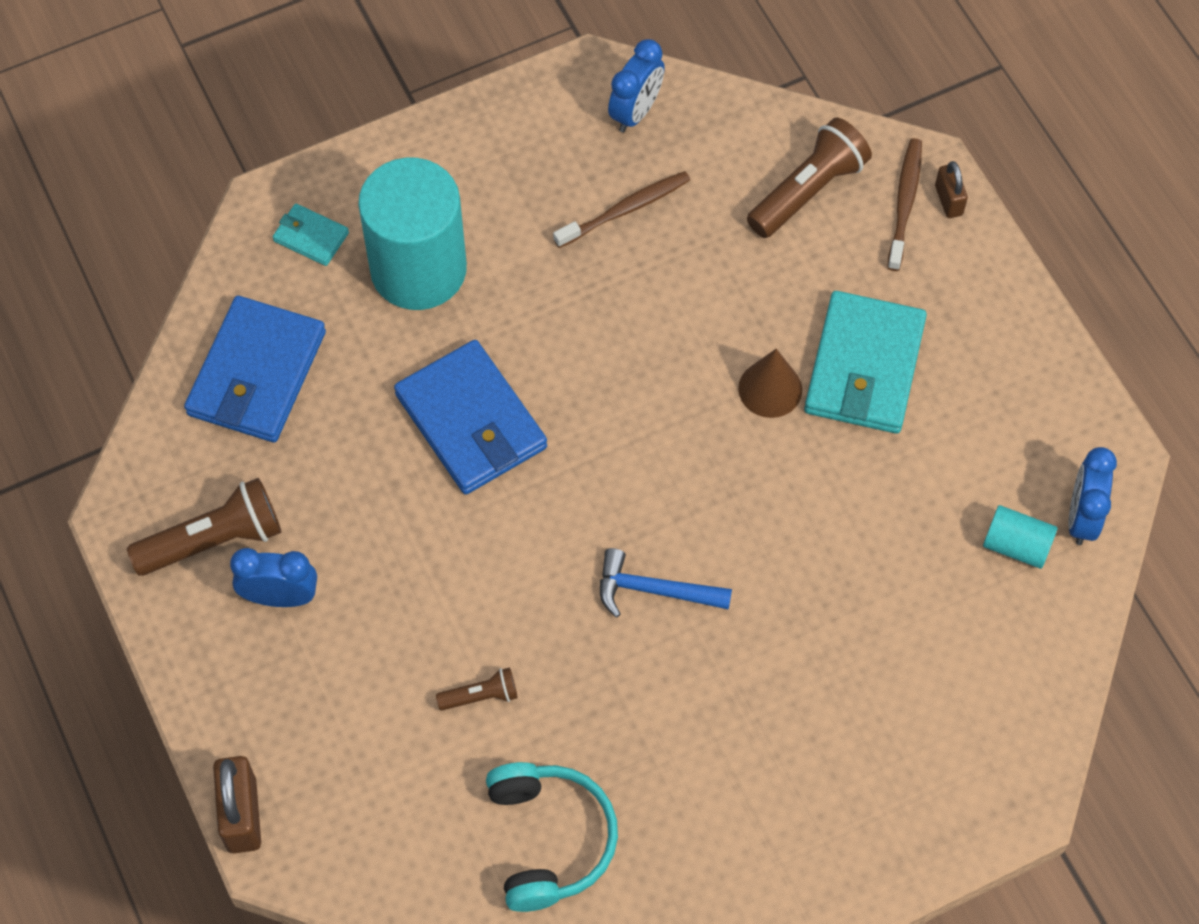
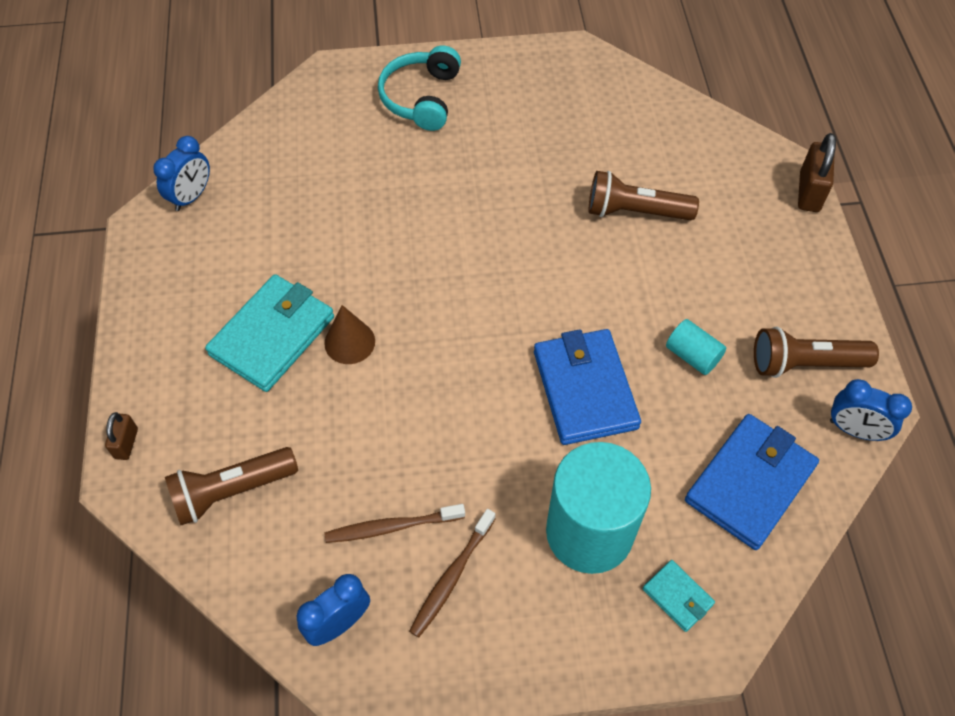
camera: 160 degrees left, 5 degrees down
blue clock [230,548,317,607] -> blue clock moved to [830,379,912,441]
brown flashlight [436,667,518,710] -> brown flashlight [589,171,699,220], size x1.92
turquoise headphones [486,762,618,912] -> turquoise headphones moved to [378,45,461,131]
blue hammer [600,548,732,617] -> none
brown toothbrush [887,138,922,271] -> brown toothbrush moved to [409,509,496,638]
turquoise cylinder [983,505,1058,569] -> turquoise cylinder moved to [666,319,726,375]

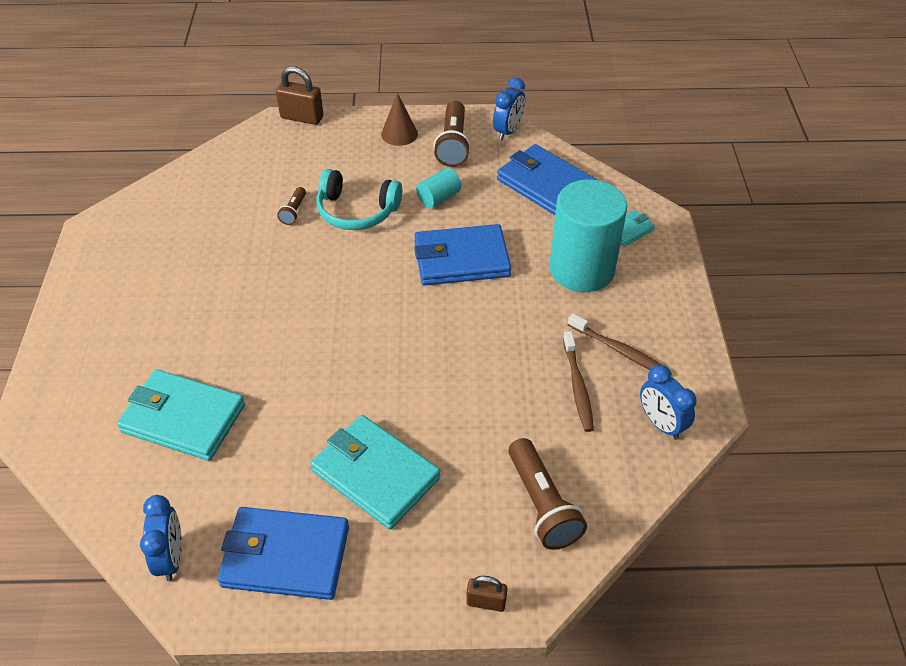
camera: 85 degrees left, 10 degrees down
blue clock [153,136,210,211] -> blue clock turned 45 degrees clockwise [140,495,182,581]
brown cone [324,305,375,364] -> brown cone moved to [381,93,418,146]
turquoise headphones [378,45,461,131] -> turquoise headphones moved to [316,169,402,230]
brown flashlight [589,171,699,220] -> brown flashlight [277,187,306,225], size x0.52
none -> turquoise wallet [117,369,245,461]
none -> blue wallet [217,507,349,600]

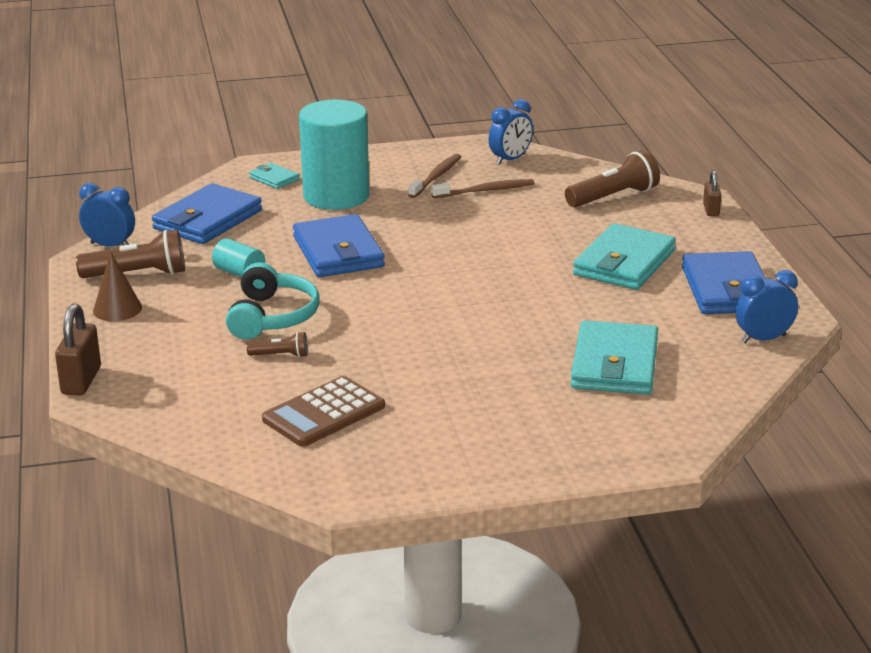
camera: 100 degrees left, 20 degrees down
none -> brown calculator [262,376,385,447]

